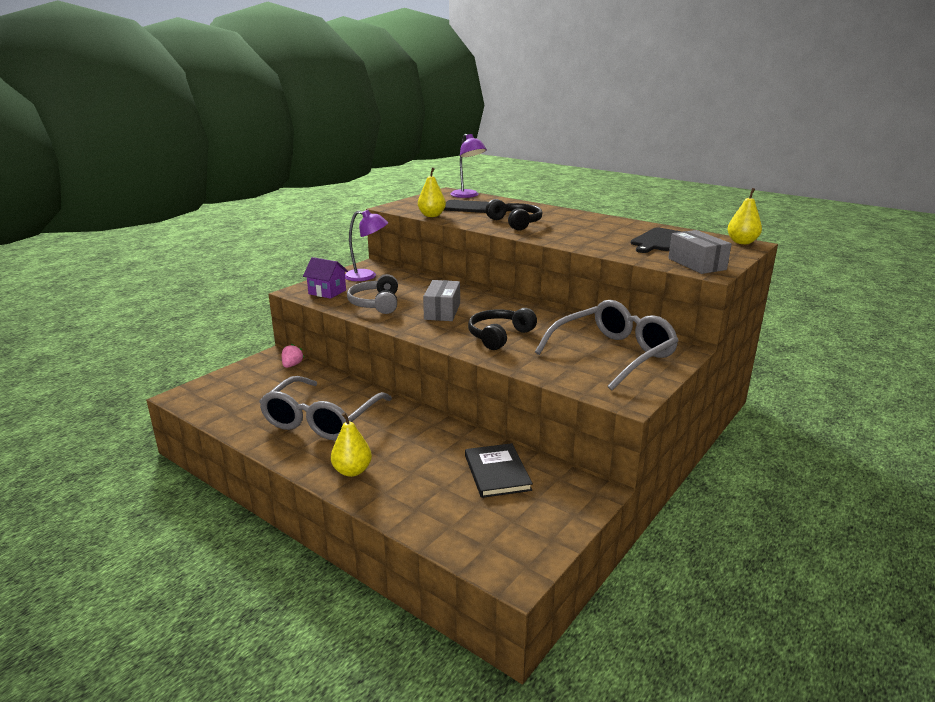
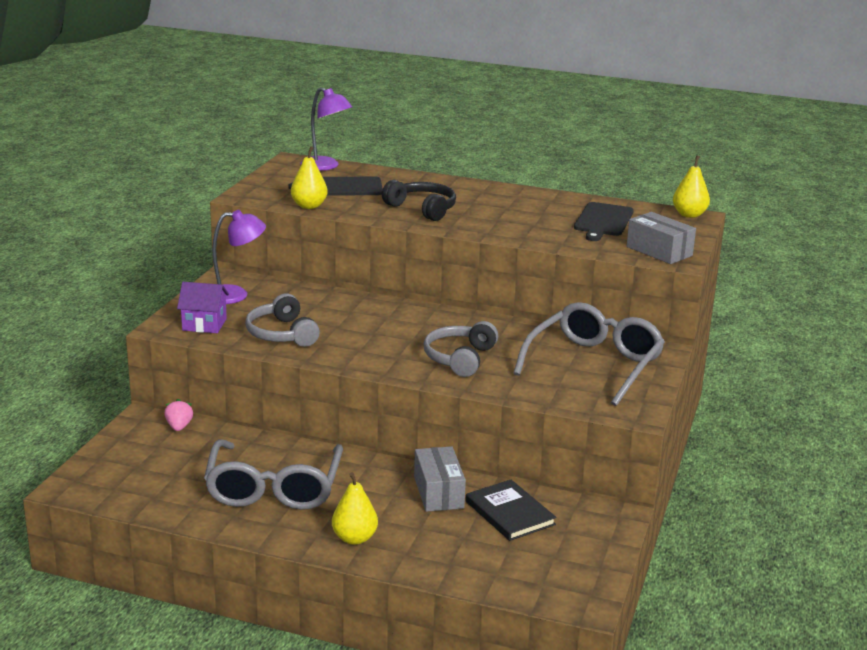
camera: 20 degrees left, 0 degrees up
grey box [423,280,460,321] -> grey box moved to [414,446,466,512]
black headphones [468,308,537,350] -> grey headphones [424,321,498,377]

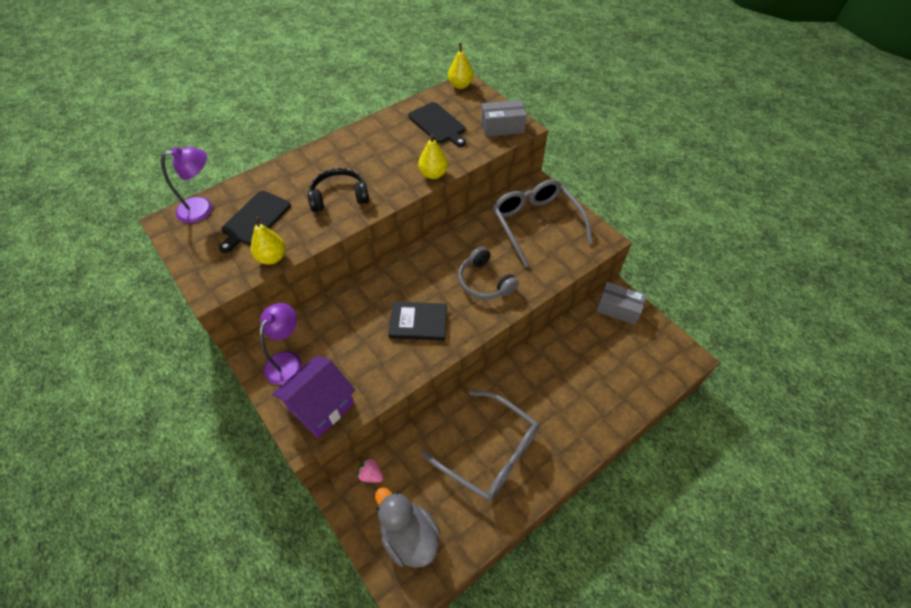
camera: 55 degrees left, 30 degrees up
purple house [177,282,229,333] -> purple house [273,356,355,438], size x1.52
grey headphones [245,294,320,347] -> none
yellow pear [332,472,378,545] -> yellow pear moved to [418,134,448,179]
grey box [414,446,466,512] -> grey box moved to [596,282,647,325]
black book [465,479,557,541] -> black book moved to [388,302,447,340]
none -> grey duck [375,487,440,568]

